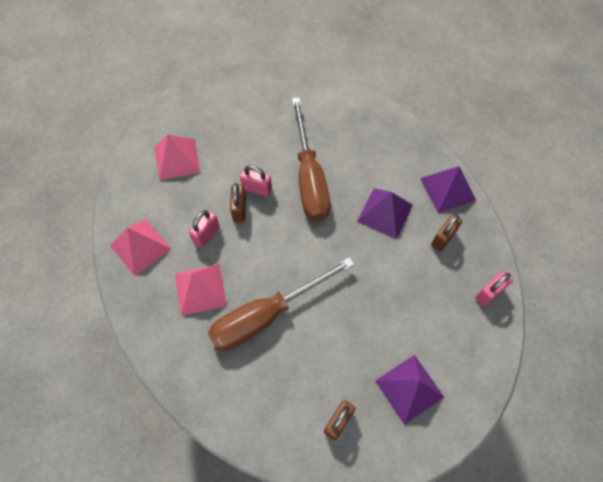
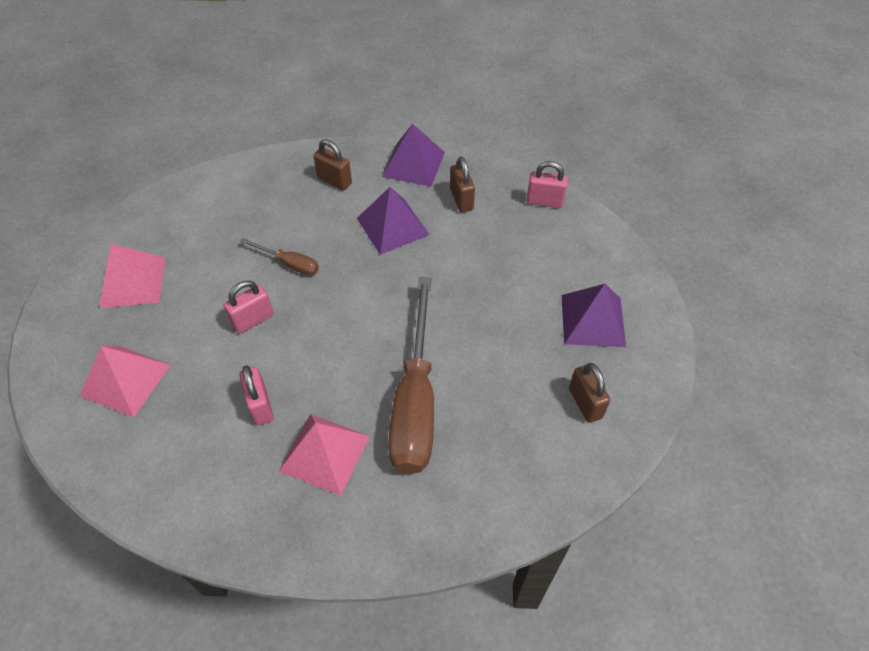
camera: 55 degrees left, 10 degrees down
pink pyramid [110,219,171,276] -> pink pyramid moved to [99,244,165,308]
brown padlock [230,183,246,222] -> brown padlock moved to [313,139,352,191]
brown screwdriver [292,97,330,221] -> brown screwdriver [240,238,319,276], size x0.46
pink padlock [475,271,513,306] -> pink padlock turned 75 degrees counterclockwise [526,161,568,208]

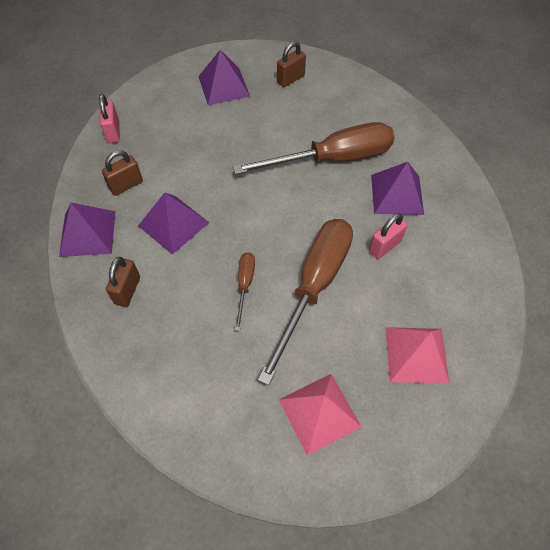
camera: 110 degrees left, 5 degrees up
pink padlock [224,280,274,334] -> brown screwdriver [258,219,353,385]
pink pyramid [279,414,370,496] -> purple pyramid [371,162,424,215]

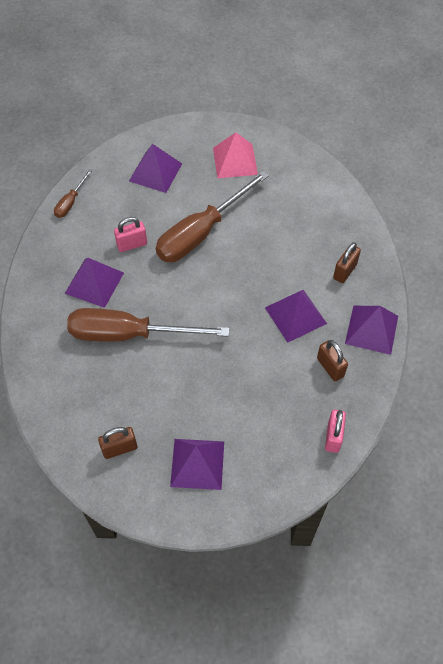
camera: 160 degrees left, 0 degrees up
brown padlock [102,150,143,196] -> brown padlock turned 75 degrees clockwise [317,340,348,381]
brown screwdriver [235,252,255,331] -> brown screwdriver moved to [54,169,93,218]
pink pyramid [385,327,450,384] -> purple pyramid [129,144,182,193]

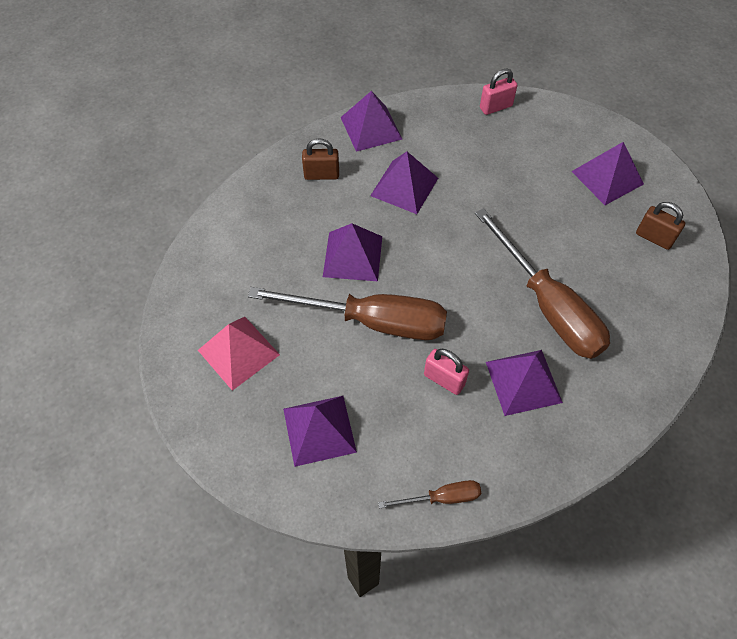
camera: 125 degrees left, 0 degrees up
brown padlock [317,340,348,381] -> none
none -> purple pyramid [323,223,382,281]

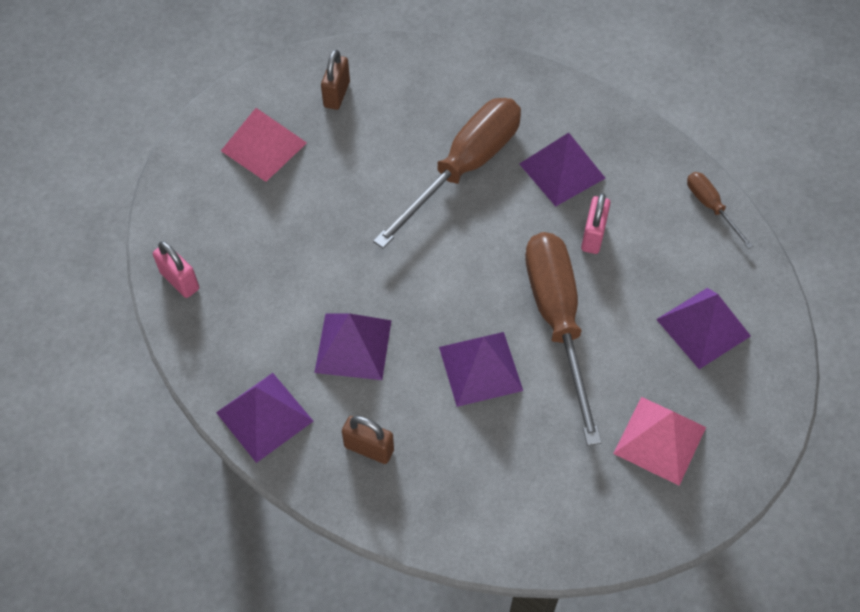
camera: 110 degrees left, 0 degrees up
brown padlock [302,138,339,180] -> brown padlock turned 45 degrees counterclockwise [342,416,394,464]
purple pyramid [571,142,644,205] -> pink pyramid [221,108,307,182]

